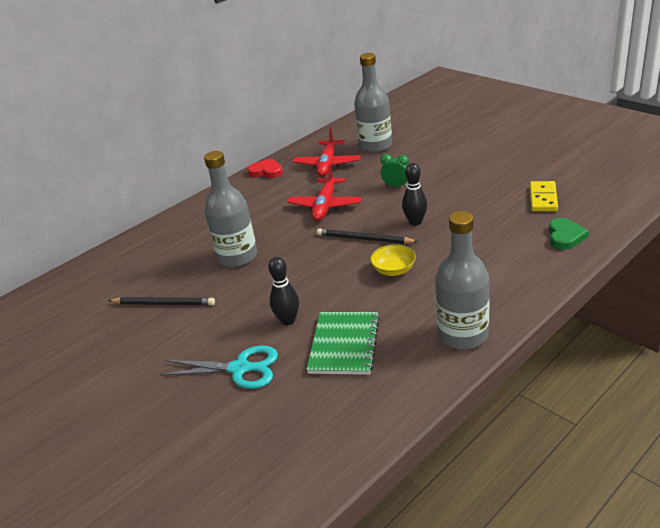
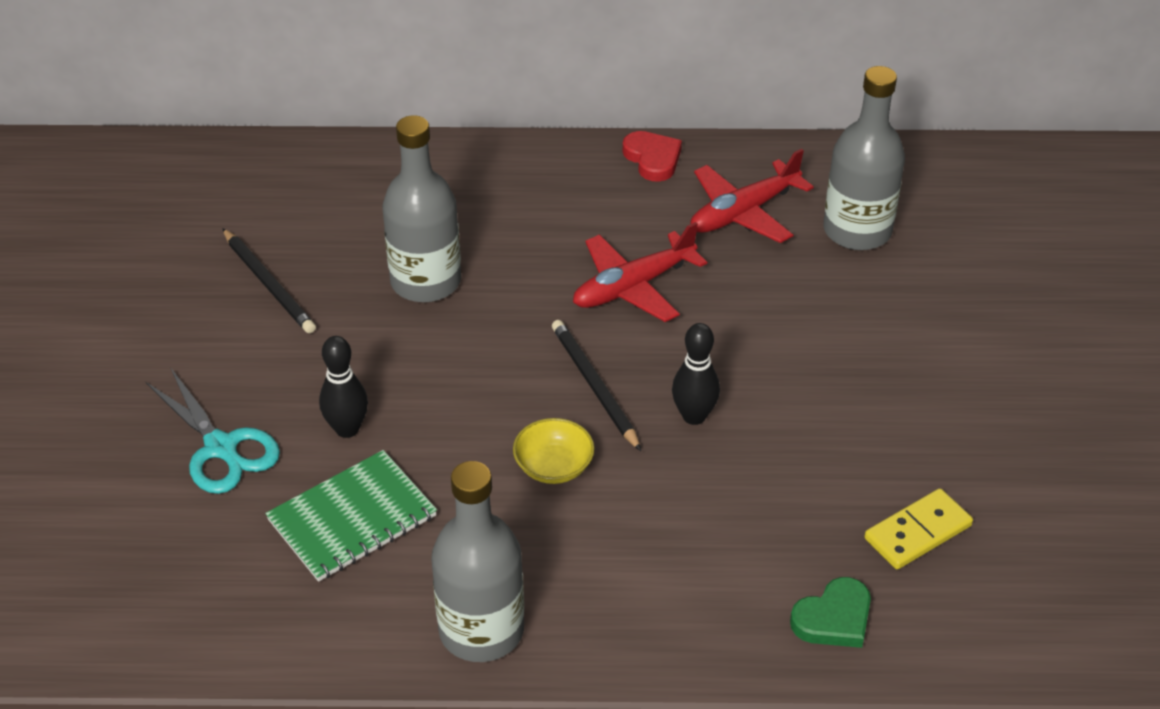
camera: 40 degrees right, 10 degrees up
green clock [381,154,409,187] -> none

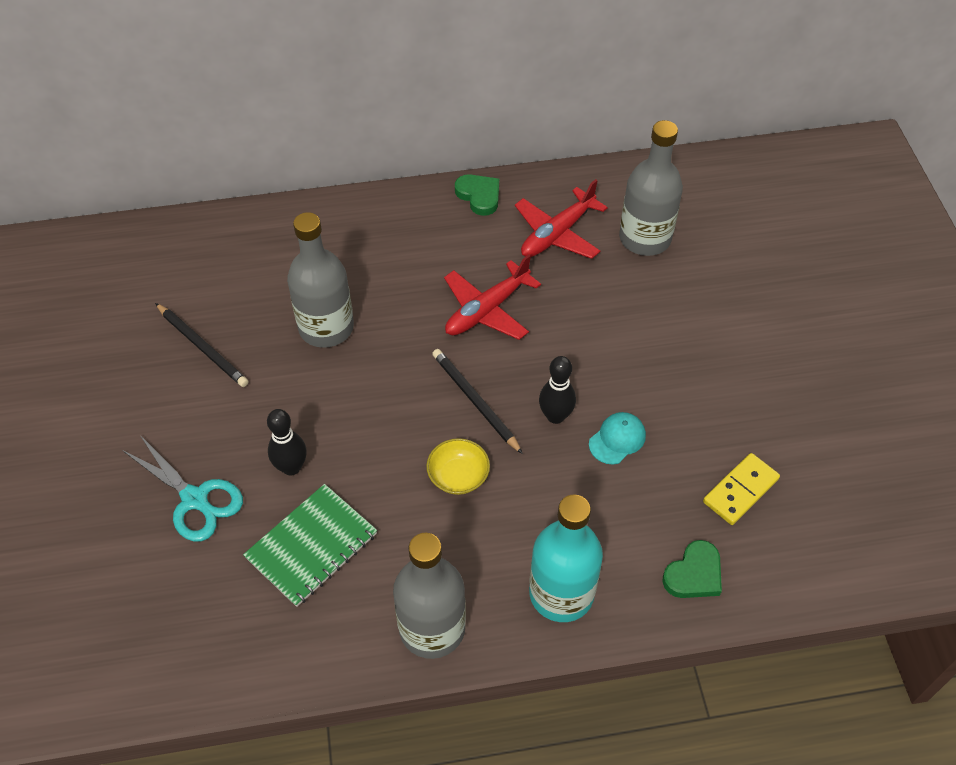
camera: 10 degrees left, 10 degrees up
red heart [623,131,682,182] -> green heart [455,174,499,216]
none -> turquoise bottle [529,495,603,622]
none -> turquoise cap [589,412,646,465]

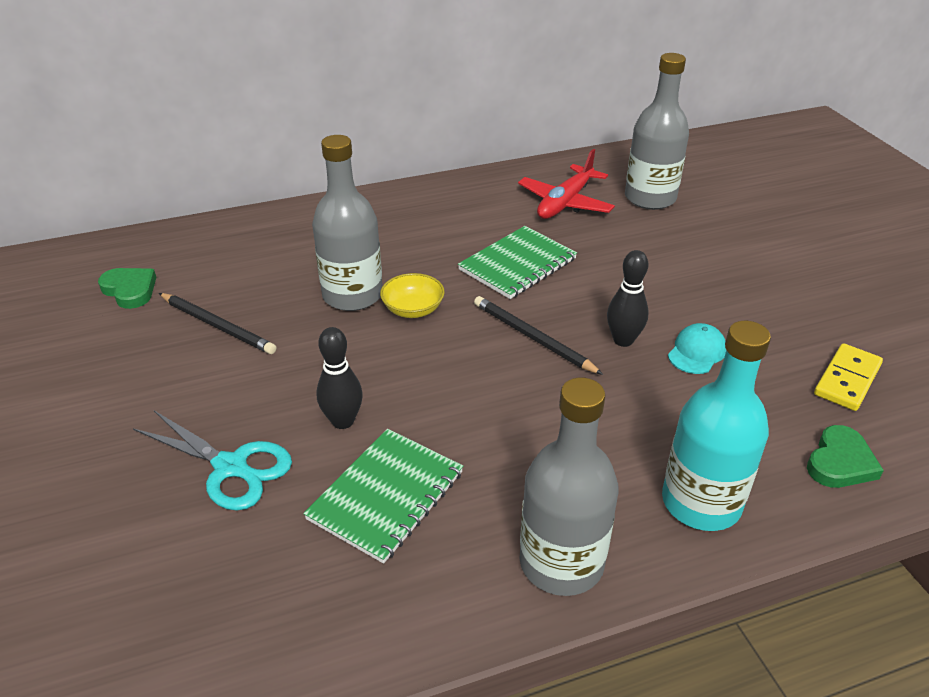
camera: 10 degrees left, 15 degrees down
yellow bowl [426,438,490,495] -> yellow bowl moved to [380,273,445,318]
red plane [444,255,541,340] -> green notebook [458,226,577,299]
green heart [455,174,499,216] -> green heart moved to [98,268,157,309]

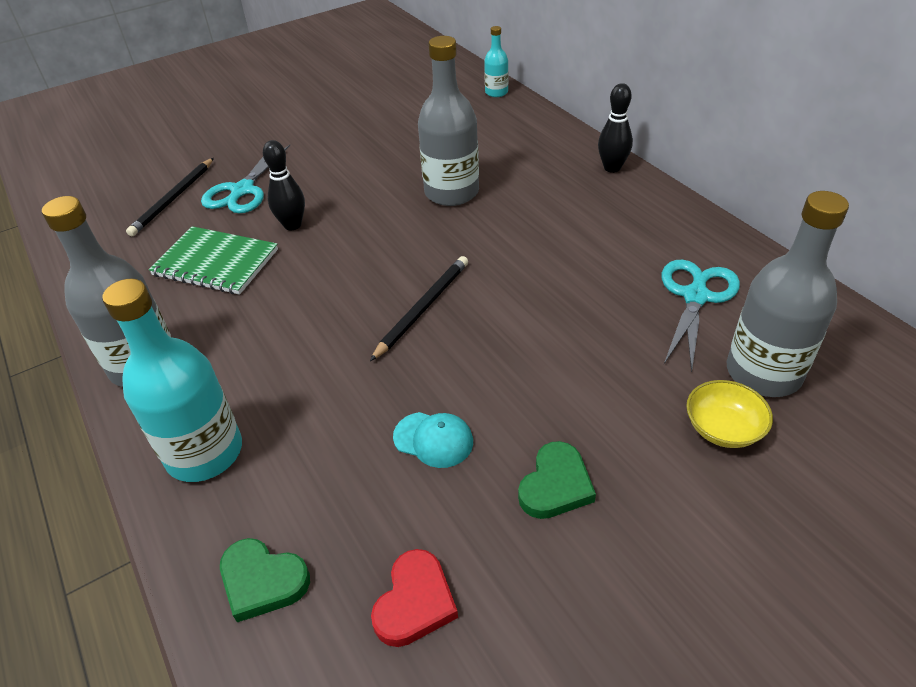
camera: 80 degrees right, 5 degrees up
green heart [98,268,157,309] -> green heart moved to [518,441,596,519]
black pencil [159,293,276,354] -> black pencil moved to [126,158,214,236]
yellow bowl [380,273,445,318] -> yellow bowl moved to [686,380,773,448]
green notebook [458,226,577,299] -> none
red plane [518,149,615,219] -> turquoise scissors [662,259,740,373]
black bowling pin [607,250,649,347] -> black bowling pin moved to [598,83,633,173]
yellow domino [814,343,883,411] -> red heart [371,549,458,647]
none -> turquoise bottle [484,26,508,97]

